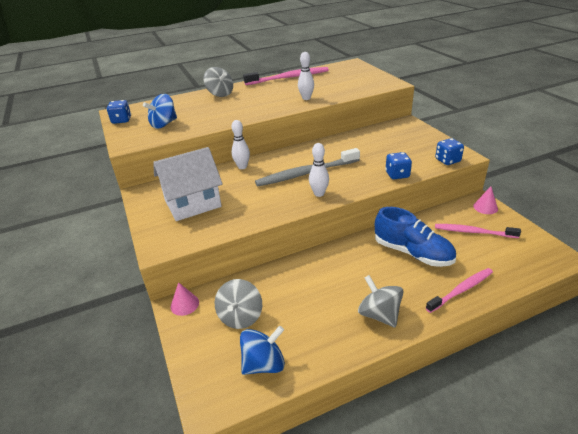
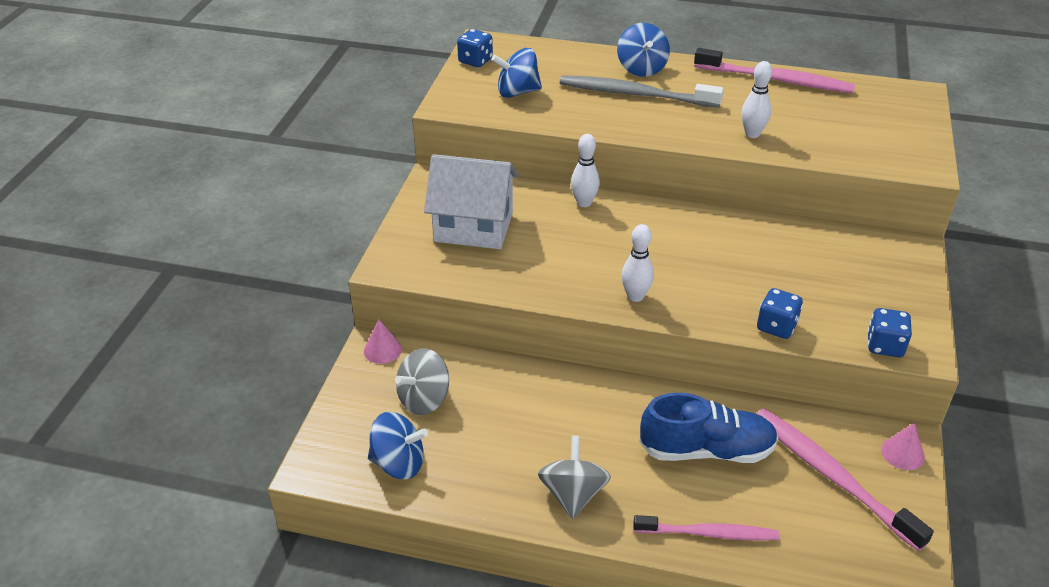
camera: 35 degrees right, 5 degrees up
grey spinning top [204,67,233,97] -> blue spinning top [617,23,670,77]
grey toothbrush [255,148,360,187] -> grey toothbrush moved to [560,75,724,108]
blue shoe [375,207,456,267] -> blue shoe turned 75 degrees counterclockwise [639,393,778,463]
pink toothbrush [435,224,521,238] -> pink toothbrush [756,408,934,551], size x1.52

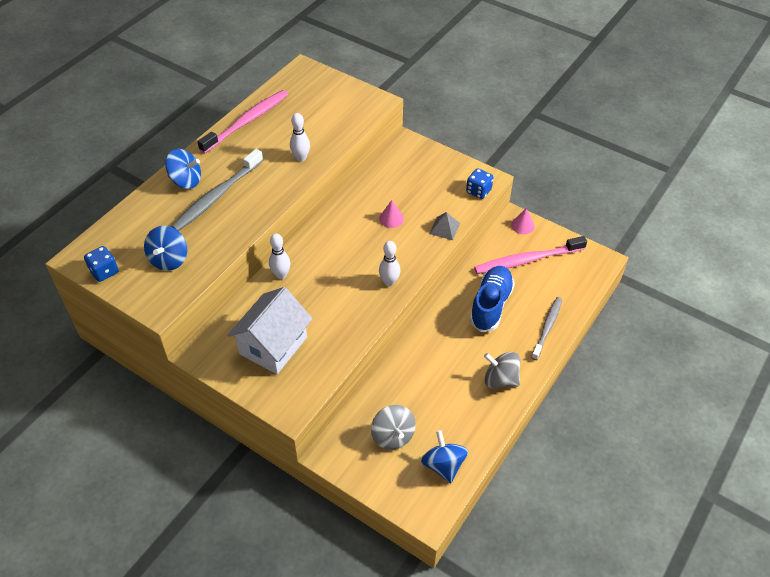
camera: 70 degrees left, 10 degrees up
pink cone [364,320,402,364] -> pink cone moved to [379,200,404,228]
blue spinning top [368,412,428,479] -> blue spinning top turned 45 degrees counterclockwise [421,430,468,483]
pink toothbrush [633,515,779,541] -> grey toothbrush [531,297,562,360]
blue dice [757,288,803,339] -> grey pyramid [429,212,460,240]

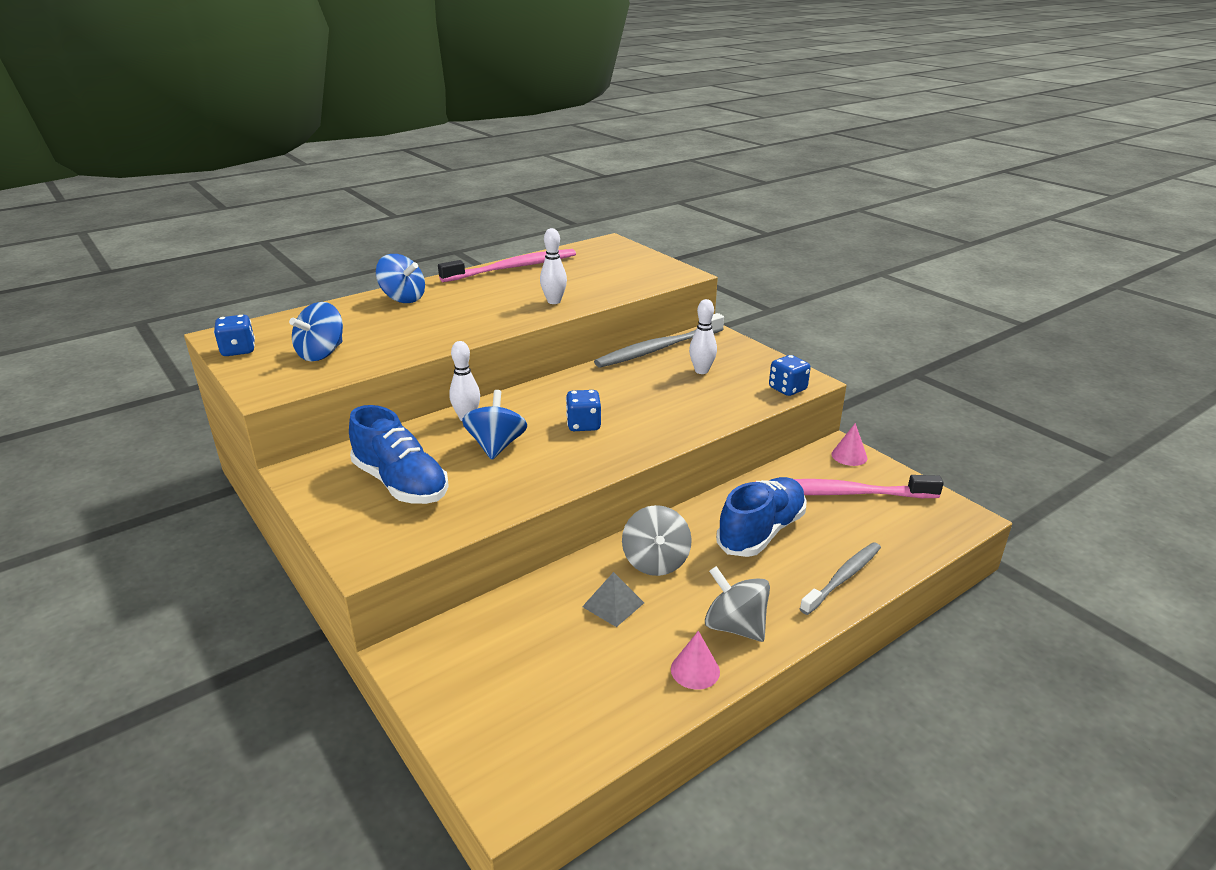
camera: 20 degrees right, 20 degrees down
grey toothbrush [171,149,263,231] -> grey toothbrush moved to [594,313,724,368]
white house [227,287,313,374] -> blue shoe [349,405,449,504]
grey spinning top [371,405,416,450] -> grey spinning top moved to [622,505,692,576]
pink cone [379,200,404,228] -> pink cone moved to [671,631,720,690]
white bowling pin [379,241,400,286] -> white bowling pin moved to [689,299,717,374]
blue spinning top [421,430,468,483] -> blue spinning top moved to [462,390,527,460]
grey pyramid [429,212,460,240] -> grey pyramid moved to [582,572,644,627]
none -> blue dice [566,390,601,431]

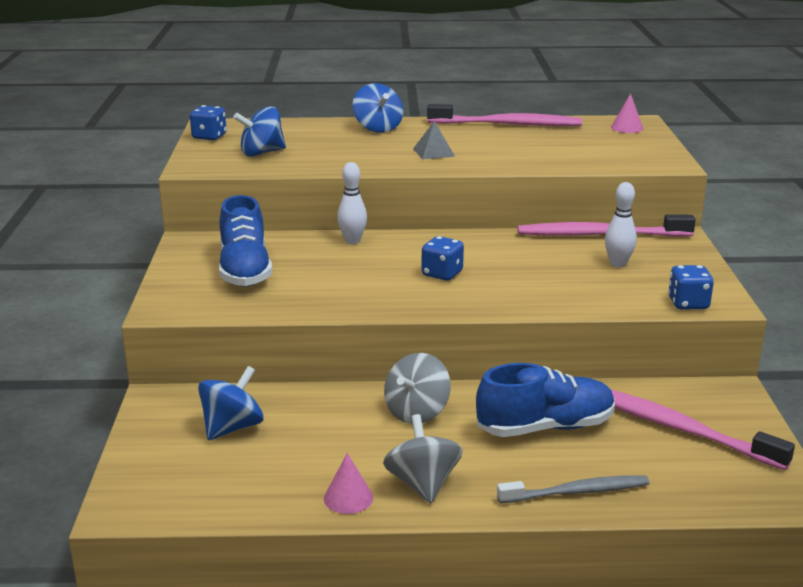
camera: 35 degrees right, 5 degrees down
blue spinning top [462,390,527,460] -> blue spinning top moved to [198,366,264,440]
white bowling pin [540,228,567,304] -> none
grey pyramid [582,572,644,627] -> grey pyramid moved to [413,121,455,160]
grey toothbrush [594,313,724,368] -> pink toothbrush [518,215,696,237]
pink cone [831,423,867,466] -> pink cone moved to [611,93,643,133]

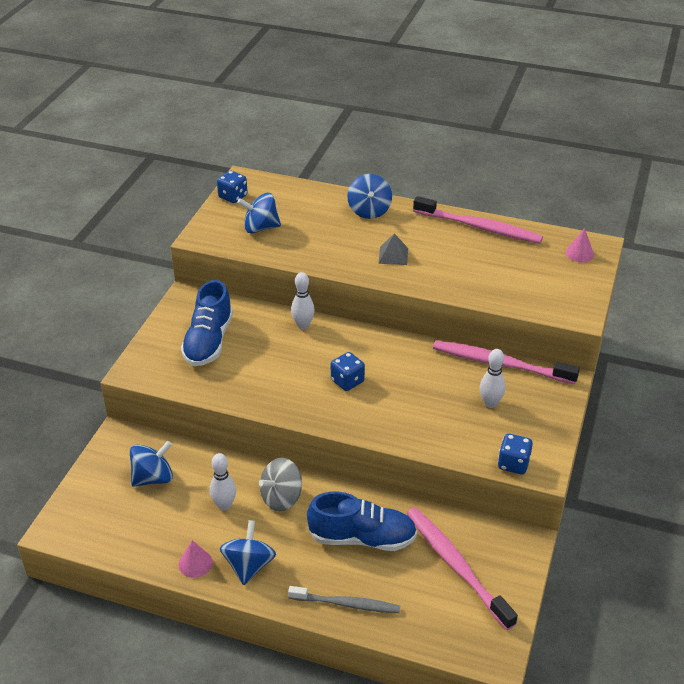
camera: 20 degrees right, 15 degrees up
grey spinning top [383,414,463,503] -> blue spinning top [220,520,276,585]
none -> white bowling pin [210,453,236,511]

